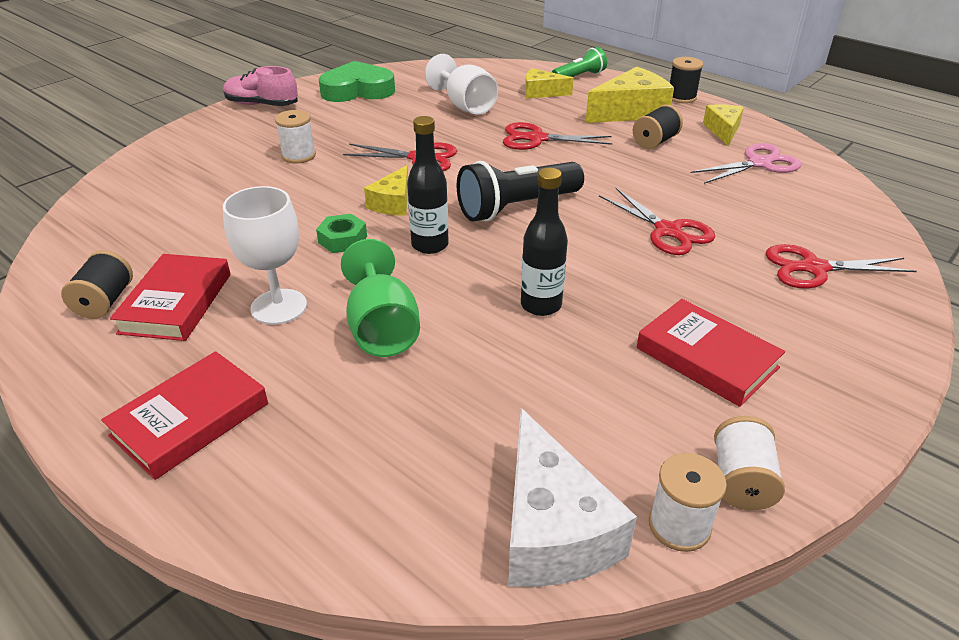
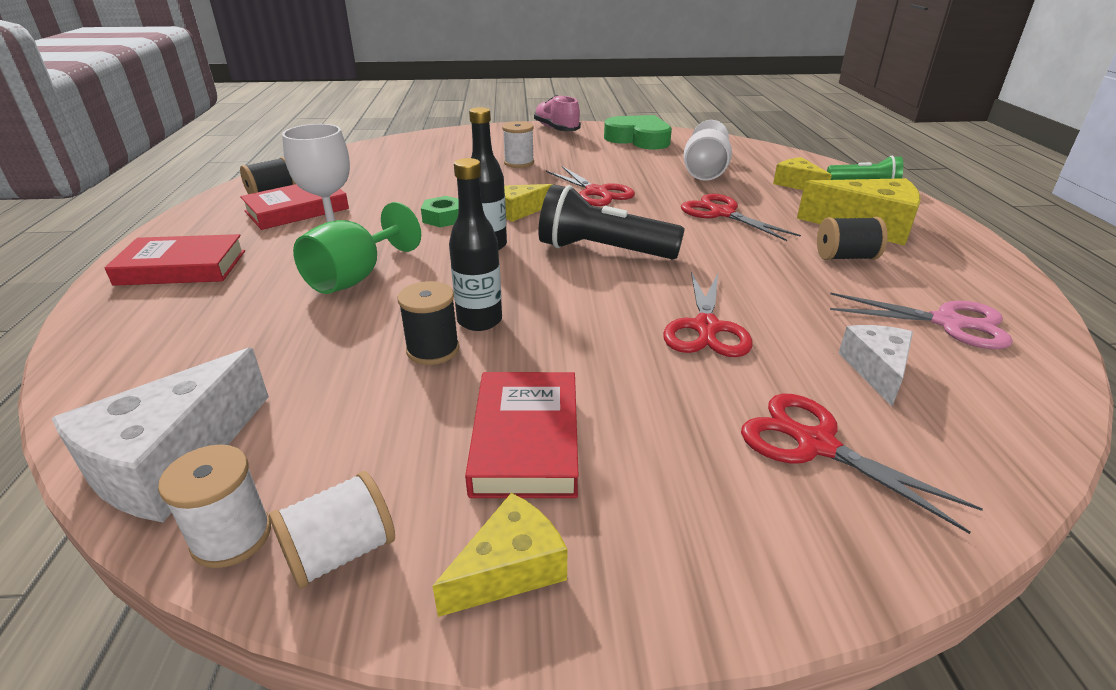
camera: 45 degrees right, 5 degrees down
black spool [670,57,703,103] -> black spool moved to [398,281,459,365]
yellow cheese [703,104,744,146] -> yellow cheese moved to [433,493,567,617]
none -> white cheese [839,325,913,406]

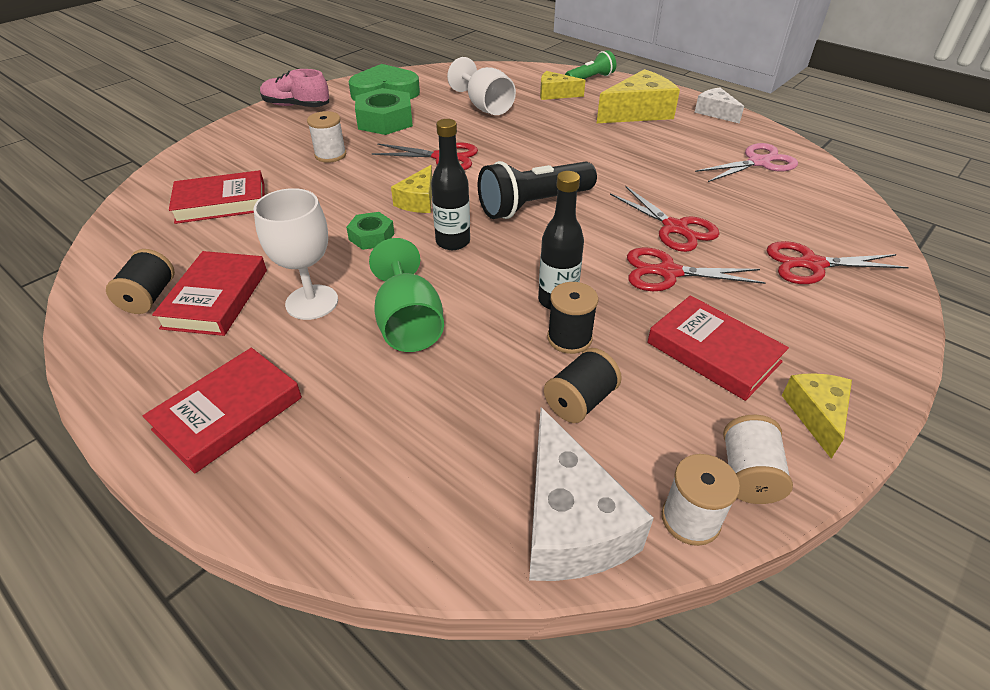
camera: 45 degrees left, 10 degrees up
red scissors [681,194,801,241] -> red scissors moved to [627,248,766,291]
black spool [817,217,888,260] -> black spool moved to [544,348,622,423]
white cheese [839,325,913,406] -> white cheese moved to [695,87,744,124]
none -> red book [169,170,265,224]
none -> green nut [355,88,413,135]

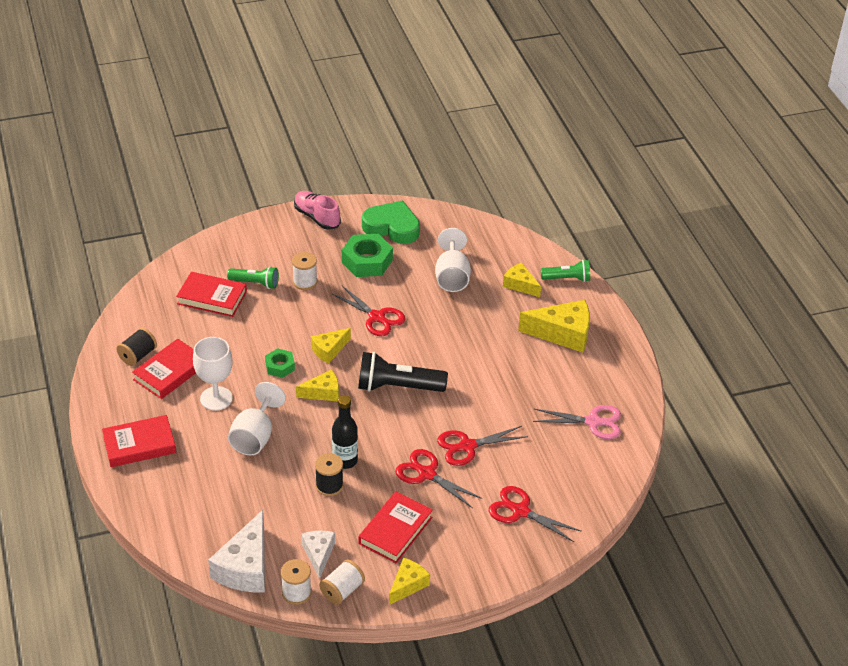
camera: 30 degrees right, 0 degrees up
green goblet [369,238,444,352] -> white goblet [228,382,286,455]
black bottle [431,119,470,250] -> yellow cheese [296,369,339,401]
black spool [544,348,622,423] -> none
red scissors [610,186,719,252] -> red scissors turned 75 degrees clockwise [437,426,528,466]
red book [647,295,789,401] -> red book turned 45 degrees clockwise [358,491,433,563]
white cheese [695,87,744,124] -> white cheese moved to [301,531,335,579]
none -> green flashlight [227,266,279,289]

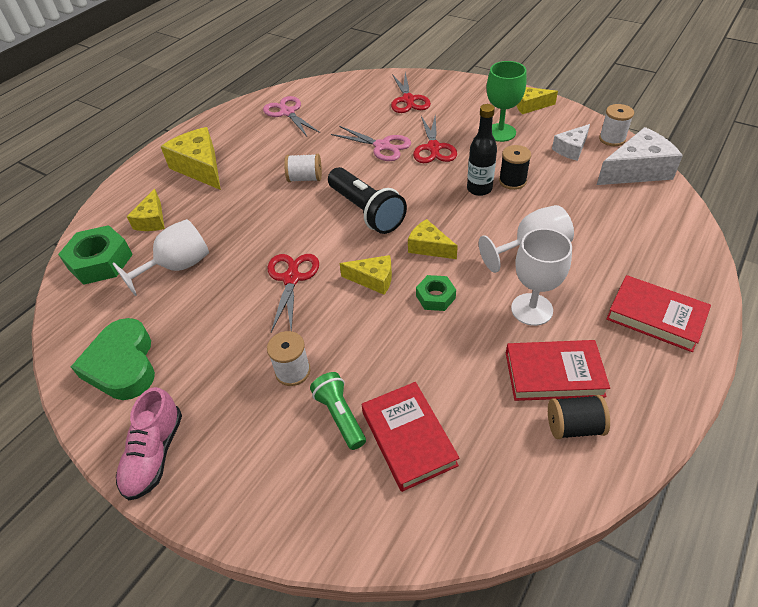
camera: 125 degrees left, 5 degrees up
white spool [319,559,365,605] -> white spool moved to [284,154,322,182]
green nut [342,234,393,277] -> green nut moved to [58,225,133,285]
red book [358,491,433,563] -> green goblet [487,61,527,142]
red scissors [437,426,528,466] -> pink scissors [331,126,411,161]
green flashlight [541,260,590,282] -> none

